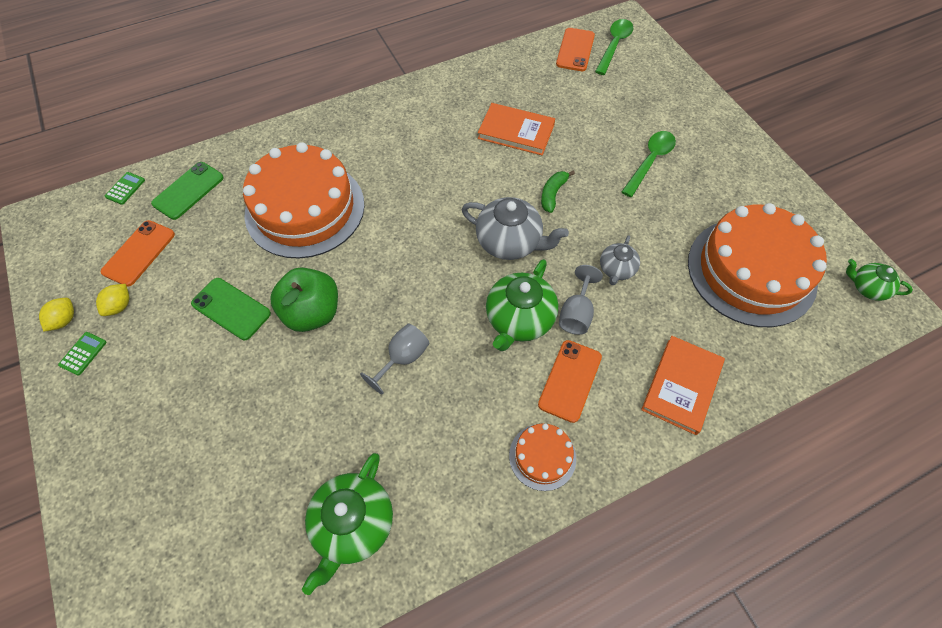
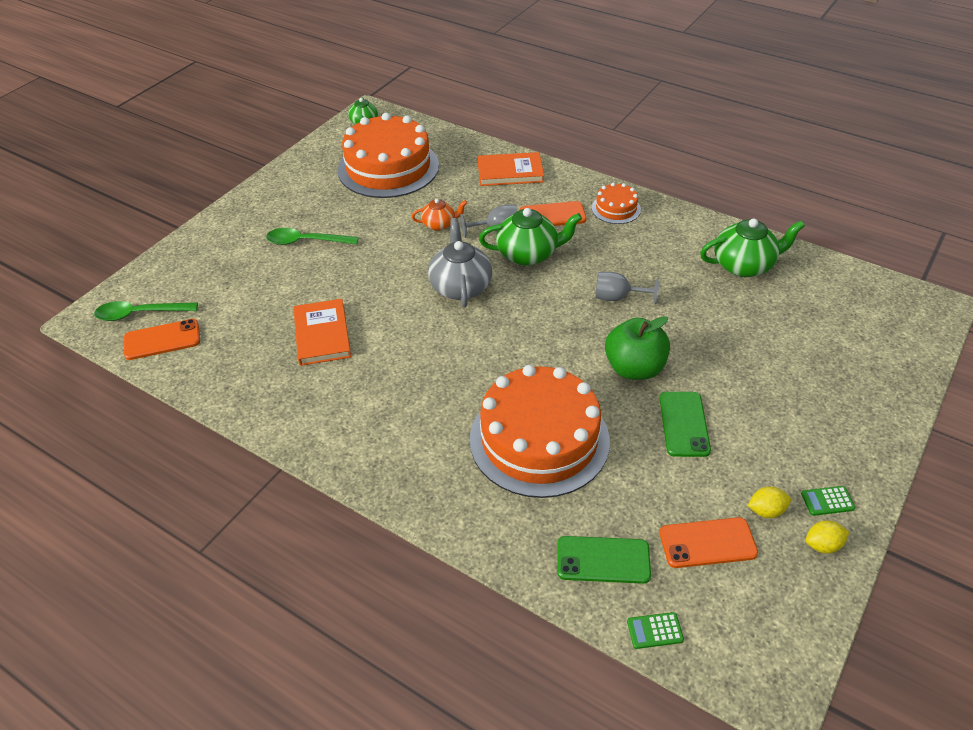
camera: 120 degrees left, 15 degrees down
green banana [541,170,575,213] -> none
grey teapot [600,235,640,285] -> orange teapot [412,199,467,231]

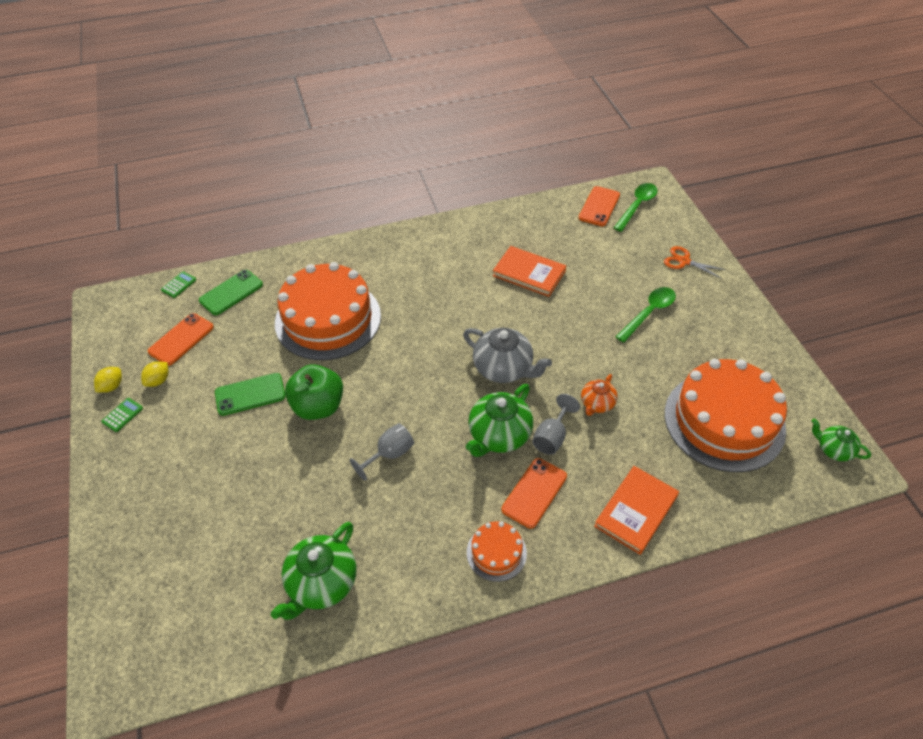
camera: 130 degrees right, 5 degrees up
green phone [660,392,711,457] -> green phone turned 60 degrees counterclockwise [215,373,286,416]
none -> orange scissors [664,246,726,279]

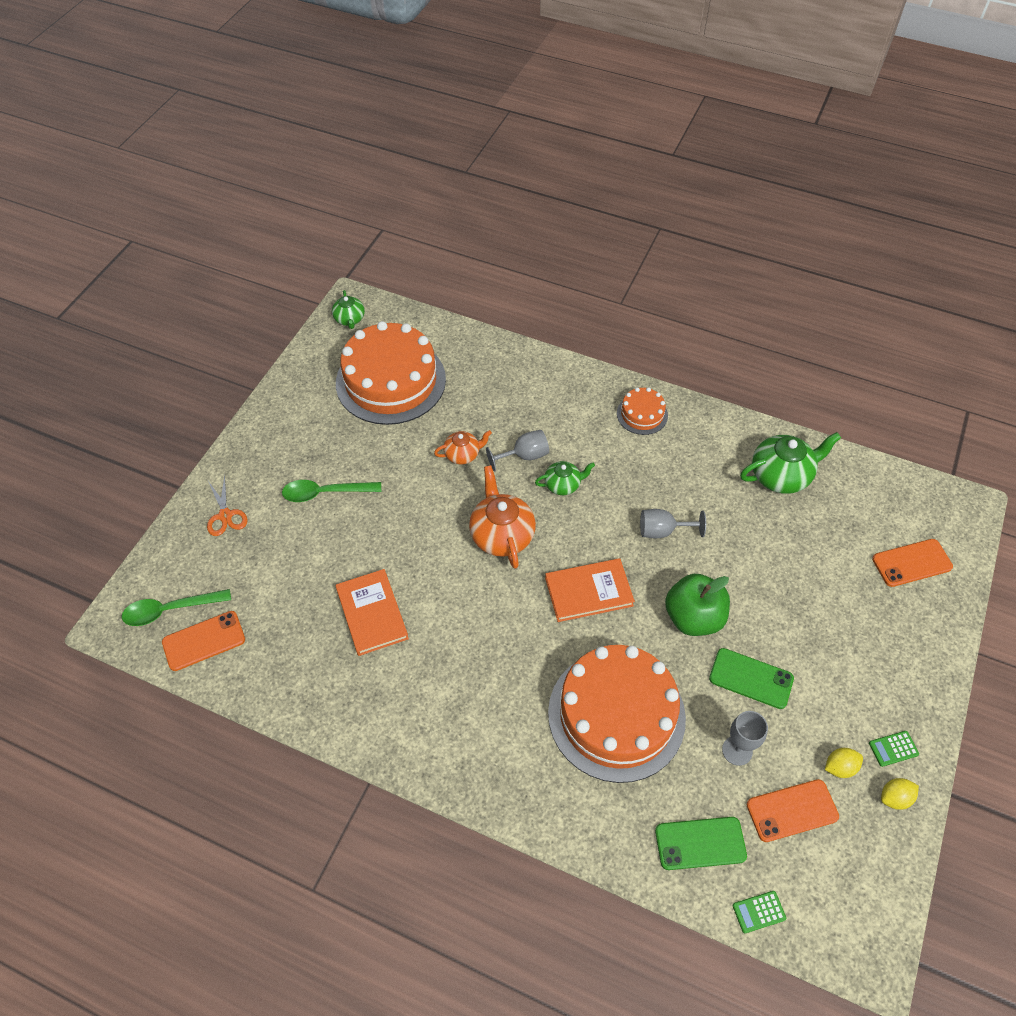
camera: 140 degrees left, 5 degrees up
grey teapot [463,328,552,383] -> orange teapot [469,465,536,569]
green teapot [466,384,533,457] -> green teapot [535,461,595,495], size x0.58
orange phone [501,458,567,529] -> orange phone moved to [872,539,953,587]
orange book [594,466,679,555] -> orange book moved to [545,558,635,622]
none -> grey goblet [722,711,768,766]

